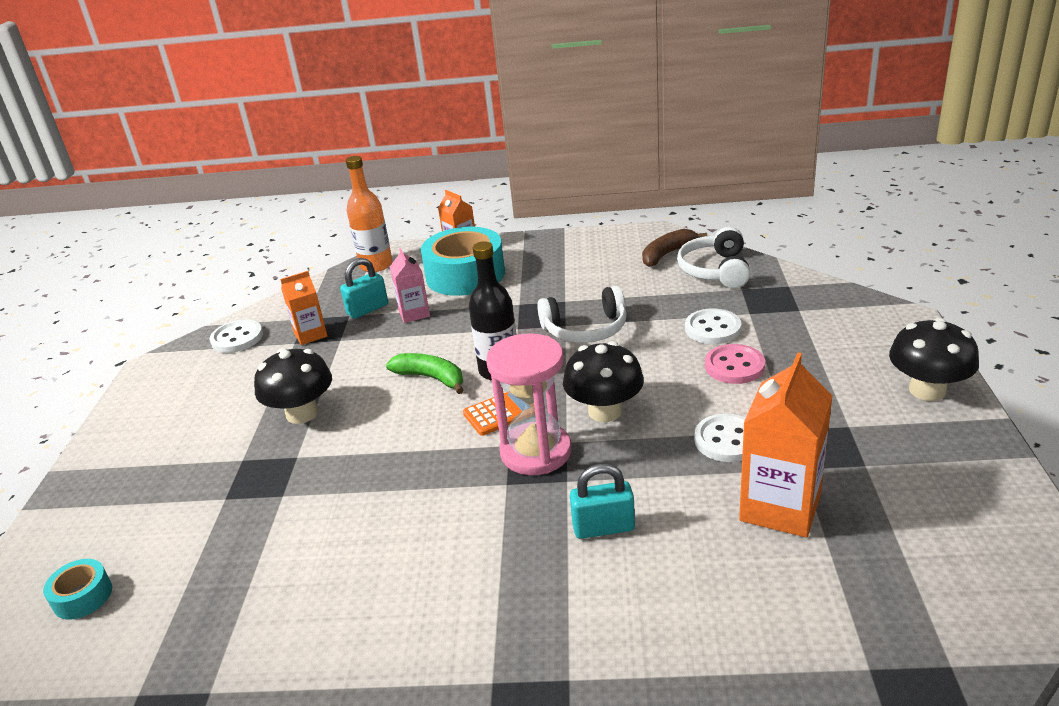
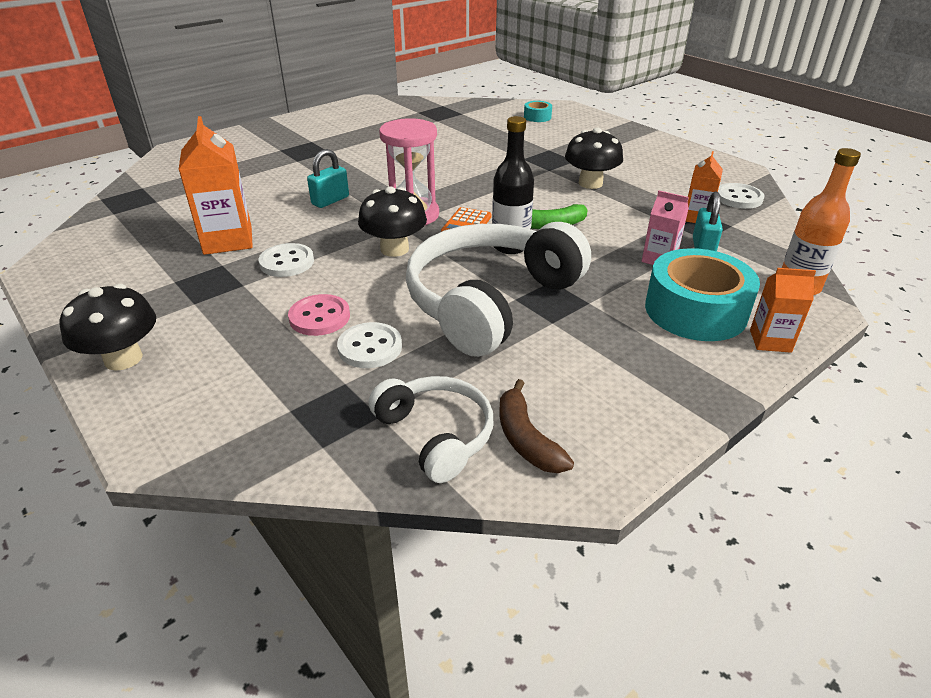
camera: 135 degrees right, 5 degrees up
white headphones [537,286,627,343] -> white headphones [406,222,591,357], size x1.87
brown banana [642,229,707,267] -> brown banana turned 150 degrees clockwise [499,379,574,473]

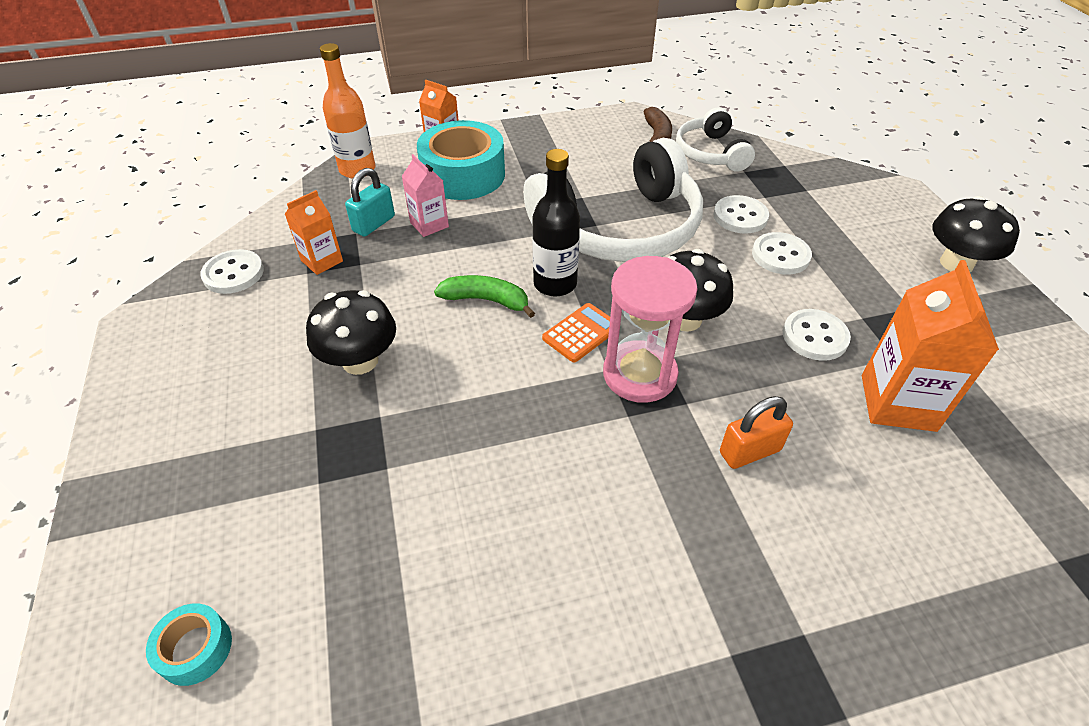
camera: 155 degrees left, 10 degrees up
pink button [288,294,350,336] -> white button [752,232,812,275]
turquoise padlock [307,149,349,208] -> orange padlock [720,396,793,469]

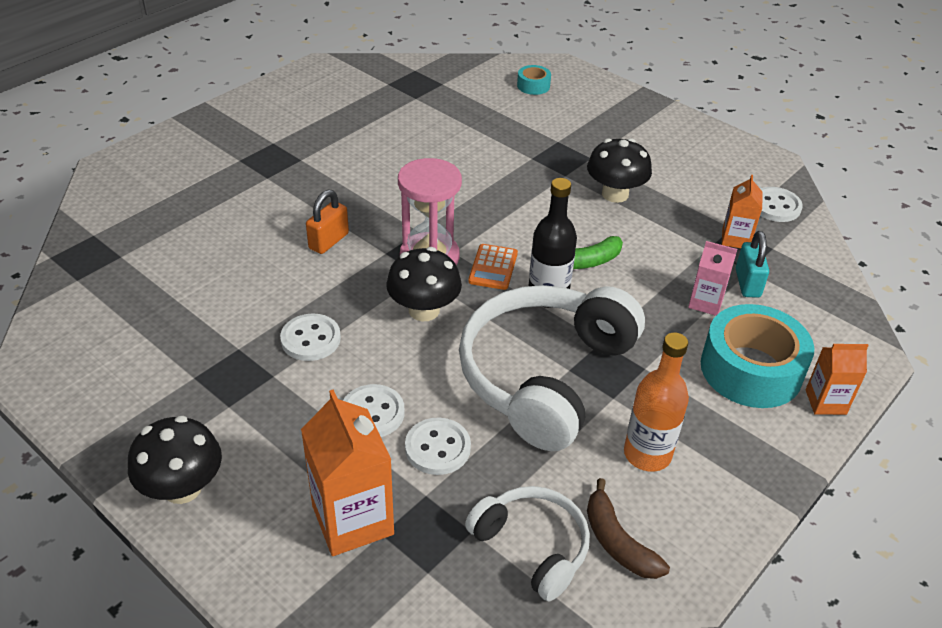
camera: 145 degrees right, 5 degrees down
orange bottle [320,43,375,178] -> orange bottle moved to [624,332,689,472]
orange carton [862,260,999,432] -> orange carton moved to [301,390,394,556]

